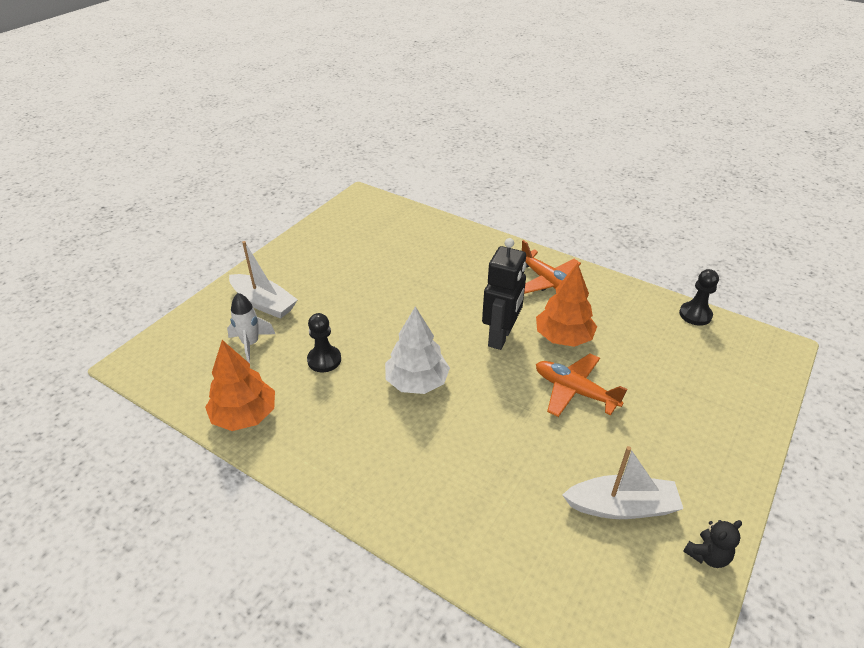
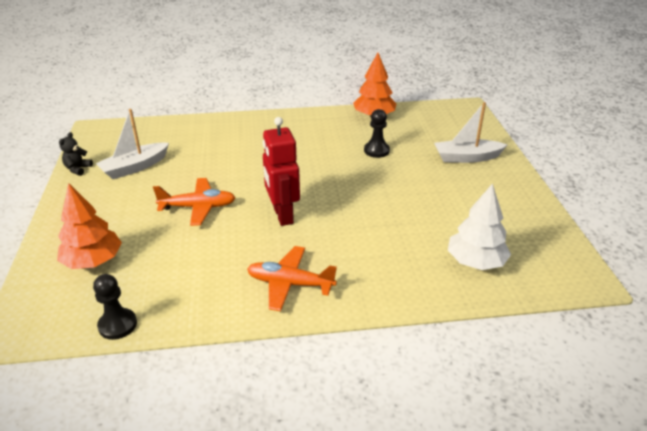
camera: 140 degrees right, 5 degrees down
white rocket [227,293,275,363] -> none
white tree [385,306,450,394] -> white tree moved to [448,183,511,270]
black robot [482,238,526,350] -> red robot [263,117,300,226]
orange tree [536,263,597,347] -> orange tree moved to [57,183,122,269]

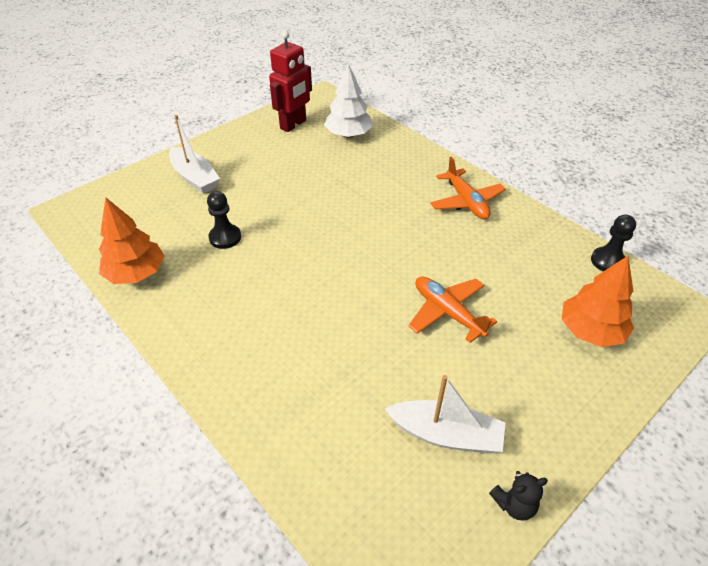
camera: 125 degrees left, 10 degrees up
red robot [263,117,300,226] -> red robot moved to [269,31,312,132]

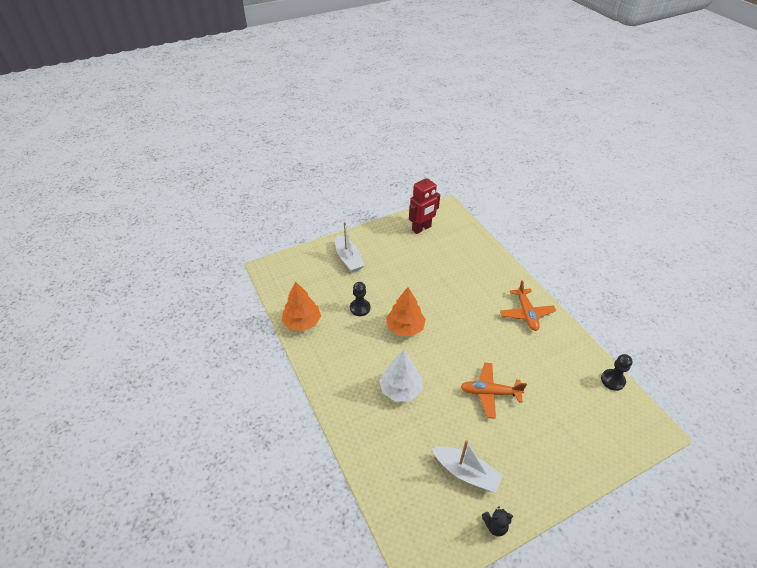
camera: 15 degrees right, 0 degrees up
white tree [324,63,373,138] -> white tree moved to [379,350,423,402]
orange plane [408,277,497,343] -> orange plane turned 60 degrees counterclockwise [461,363,527,419]
orange tree [562,256,634,347] -> orange tree moved to [386,287,426,336]

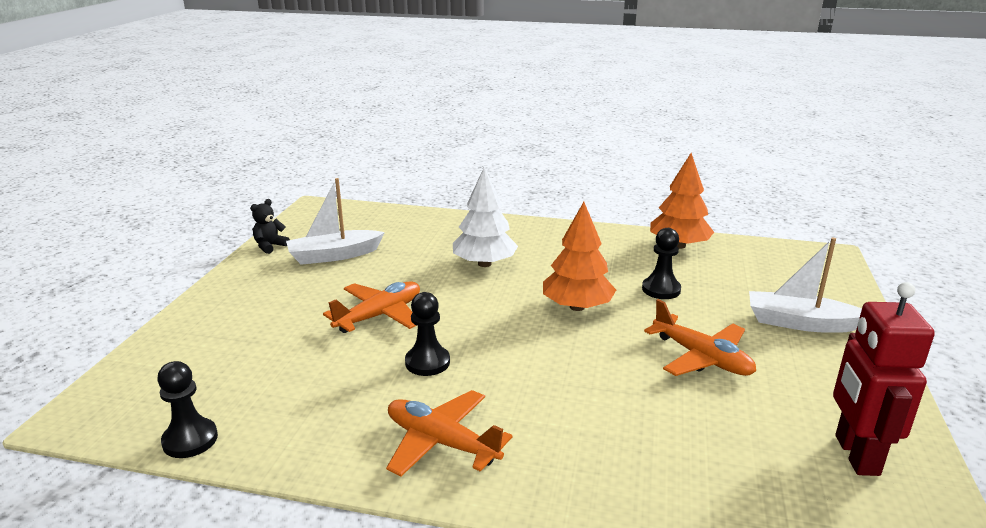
camera: 130 degrees right, 20 degrees down
none -> black pawn [405,292,450,376]
none -> orange plane [644,299,756,376]

